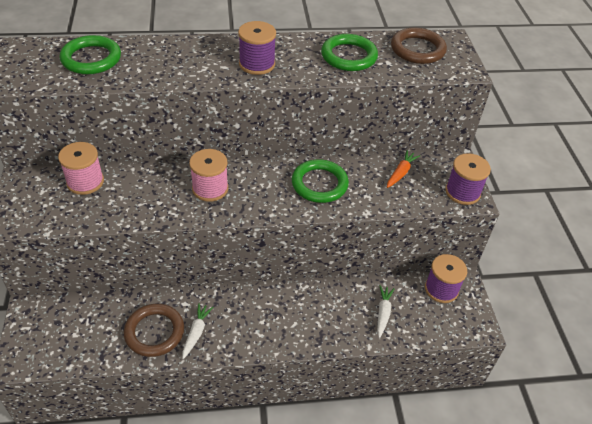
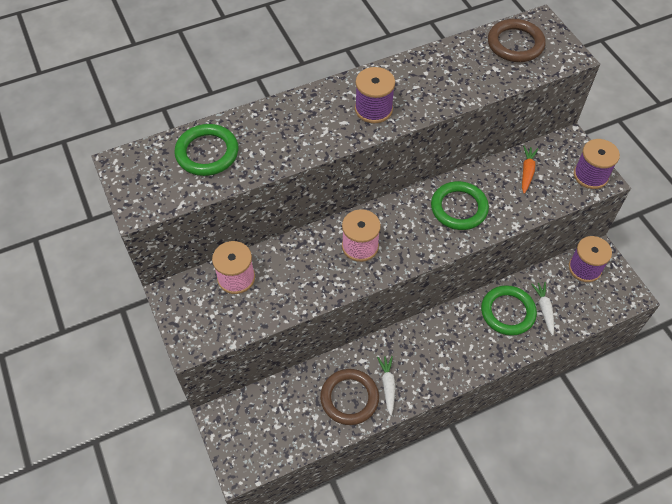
camera: 15 degrees left, 10 degrees up
green ring [321,34,378,71] -> green ring moved to [481,285,537,336]

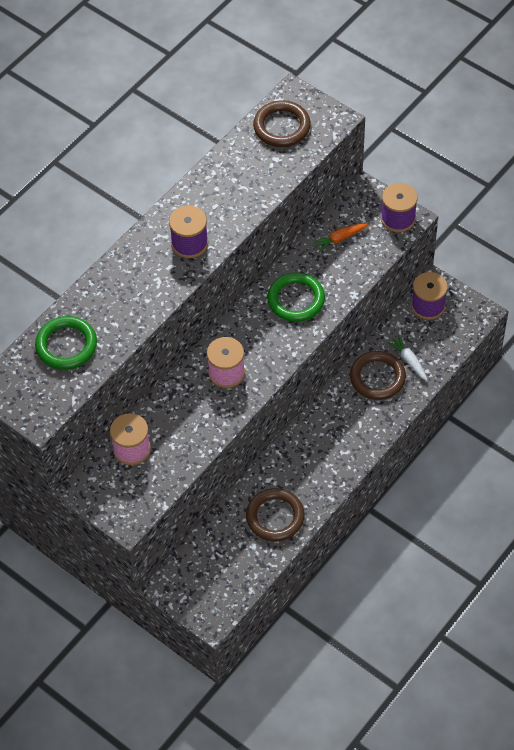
camera: 25 degrees left, 0 degrees up
white carrot [377,356,396,416] -> none
green ring [481,285,537,336] -> brown ring [350,351,406,400]
orange carrot [522,146,538,194] -> orange carrot turned 105 degrees counterclockwise [312,223,369,253]

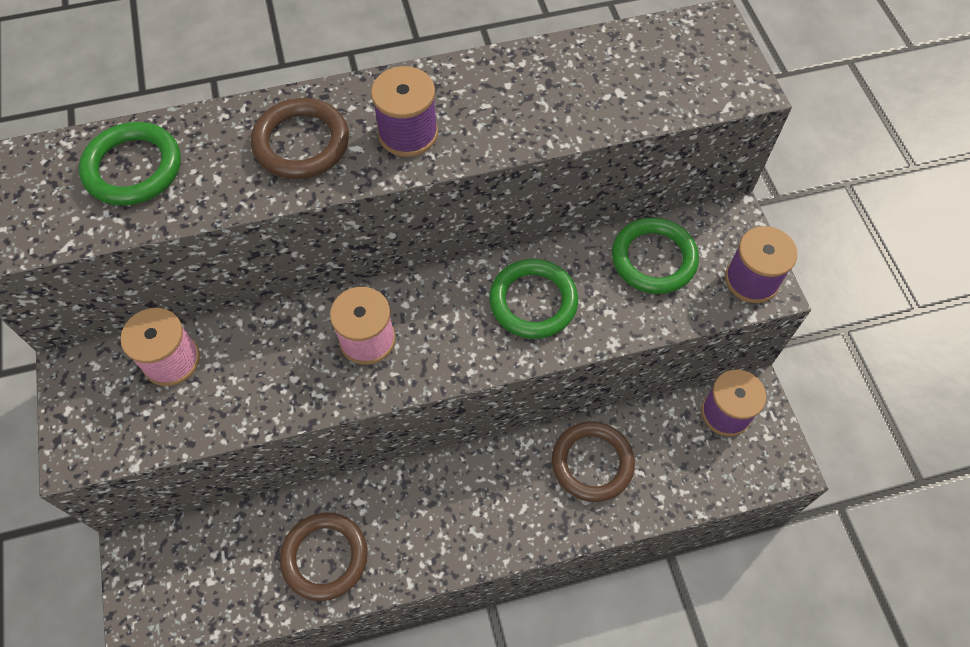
camera: 35 degrees right, 5 degrees up
brown ring [253,100,311,147] -> brown ring moved to [251,98,349,179]
orange carrot [312,223,369,253] -> green ring [612,218,699,294]
white carrot [387,335,428,381] -> none

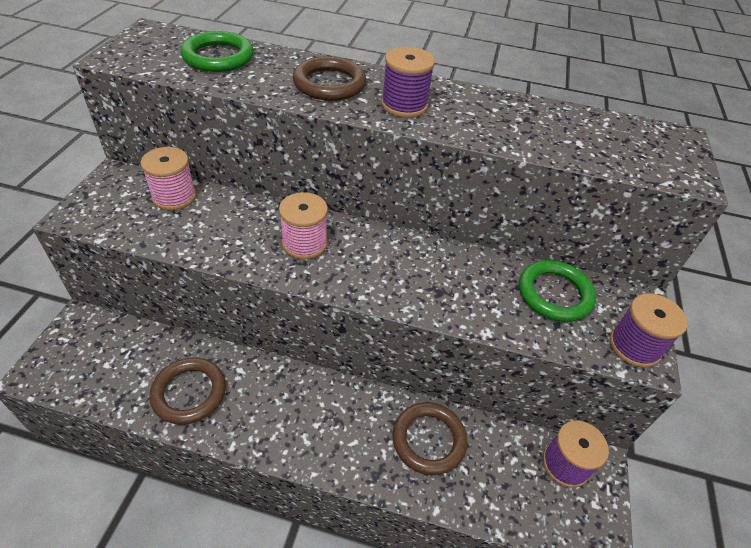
camera: 25 degrees right, 15 degrees down
green ring [489,259,578,339] -> none

